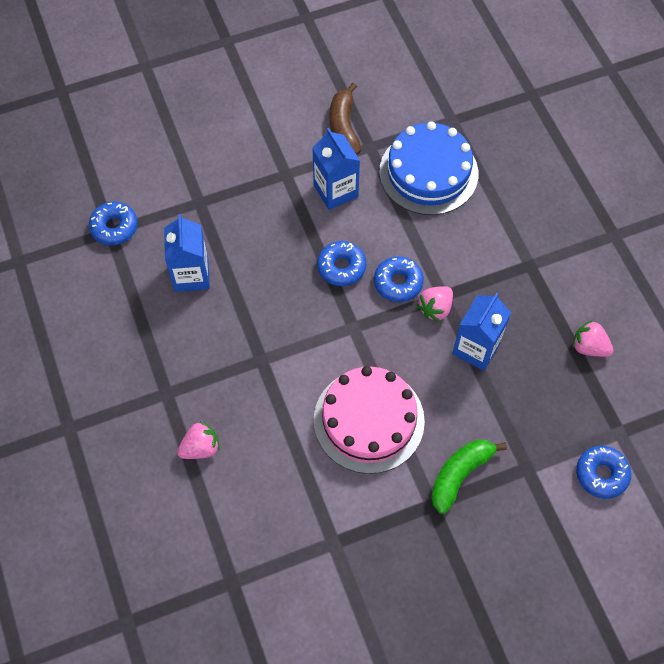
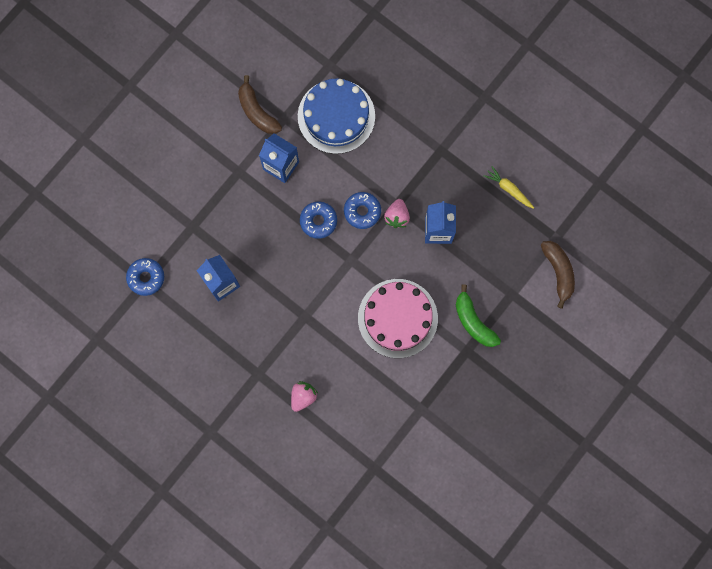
camera: 30 degrees left, 15 degrees up
green banana [431,440,507,514] -> green banana turned 45 degrees counterclockwise [456,284,501,347]
pink strawberry [572,320,614,357] -> yellow carrot [484,166,534,209]
blue donut [576,446,631,499] -> brown banana [541,241,575,309]

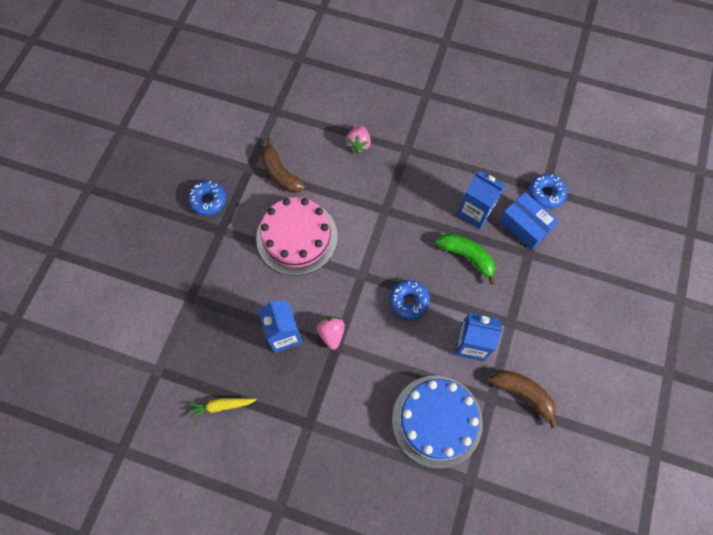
camera: 160 degrees right, 10 degrees down
blue donut [344,192,381,229] -> blue donut moved to [188,180,226,216]
green banana [456,284,501,347] -> green banana moved to [436,233,496,285]
yellow carrot [484,166,534,209] -> yellow carrot turned 150 degrees clockwise [188,398,257,419]
brown banana [541,241,575,309] -> brown banana moved to [261,138,305,193]
none -> blue box [499,192,559,250]

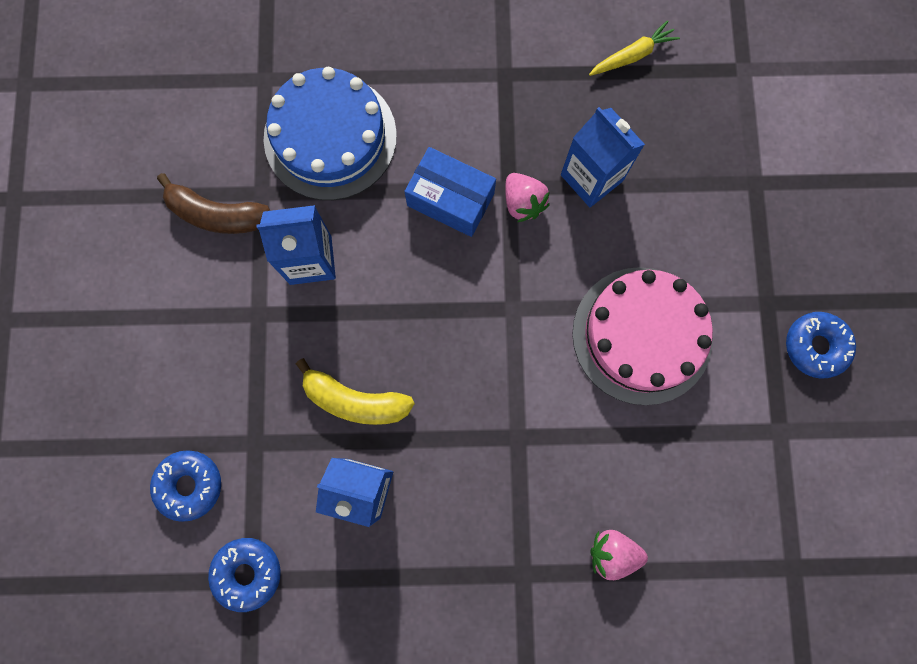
camera: 160 degrees right, 10 degrees up
brown banana [261,138,305,193] -> none
pink strawberry [346,126,371,153] -> pink strawberry turned 75 degrees counterclockwise [591,530,648,580]
blue donut [390,280,430,319] -> blue donut moved to [150,450,221,522]
green banana [436,233,496,285] -> yellow banana [296,358,415,425]
blue box [499,192,559,250] -> blue box moved to [404,147,496,237]

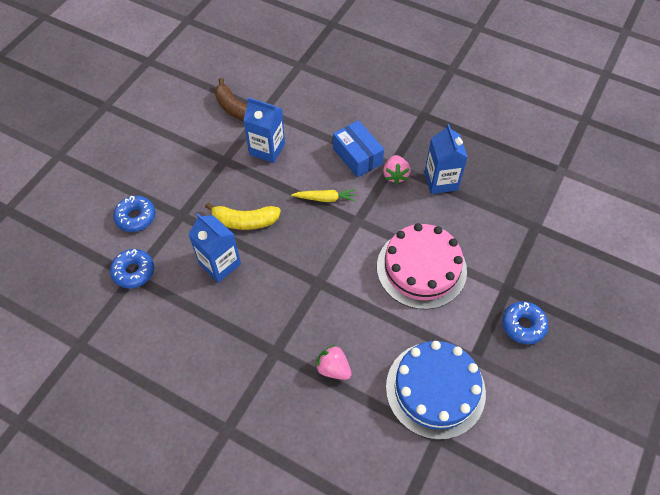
camera: 30 degrees right, 20 degrees down
blue cake [264,67,397,200] -> blue cake moved to [386,341,486,440]
yellow banana [296,358,415,425] -> yellow banana turned 45 degrees counterclockwise [205,203,281,230]
yellow carrot [589,20,680,76] -> yellow carrot moved to [291,189,356,202]

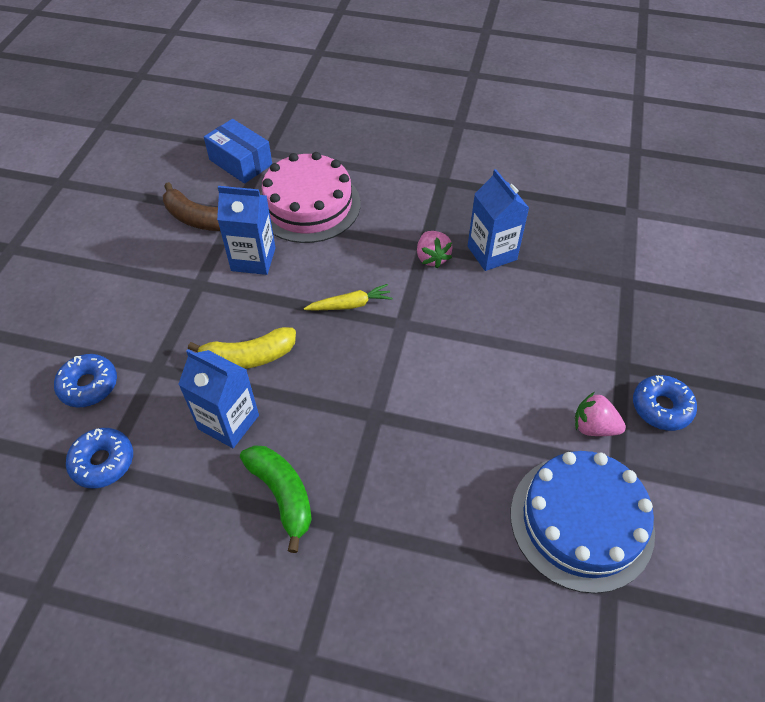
camera: 15 degrees left, 5 degrees down
pink strawberry [315,345,352,380] -> pink strawberry moved to [575,392,626,436]
blue box [333,120,384,177] -> blue box moved to [204,119,272,184]
pink cake [377,223,467,309] -> pink cake moved to [260,152,361,243]
none -> green banana [240,445,312,553]

